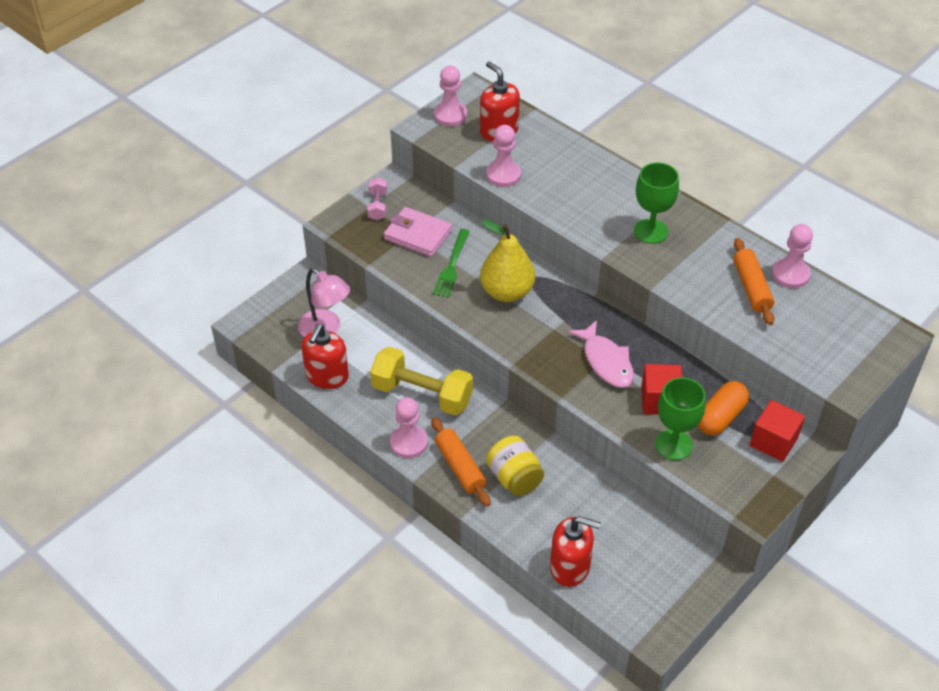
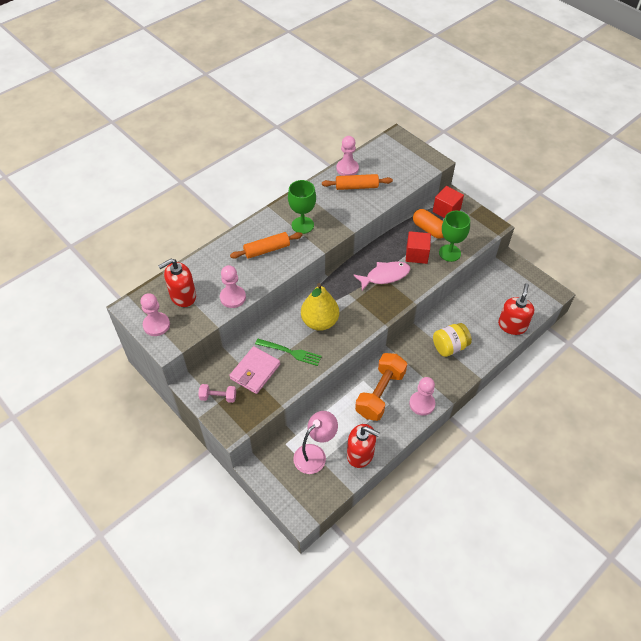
camera: 85 degrees left, 5 degrees up
yellow dumbbell [370,347,473,416] -> orange dumbbell [355,353,407,421]
orange rolling pin [431,417,491,506] -> orange rolling pin moved to [230,232,303,259]

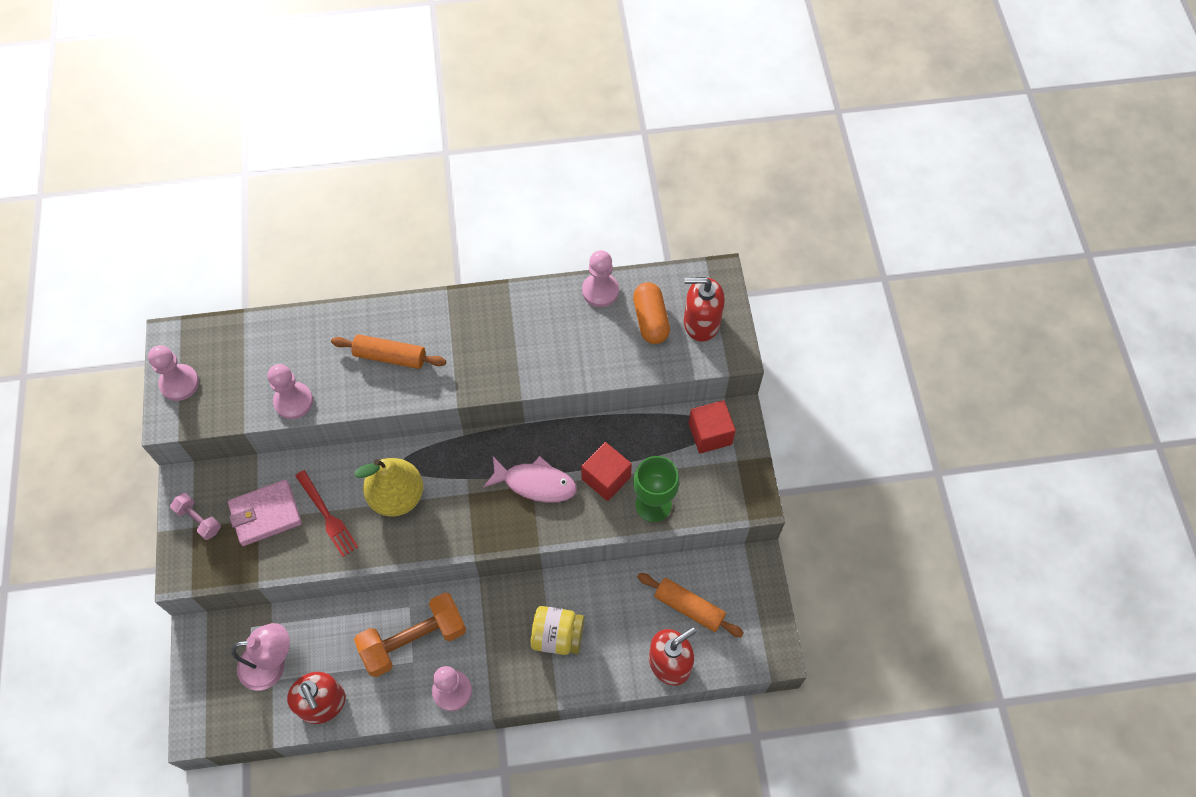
camera: 35 degrees right, 10 degrees up
red soap dispenser [158,259,196,307] -> red soap dispenser moved to [684,277,725,342]
green fork [255,339,322,366] -> red fork [295,470,358,557]
green goblet [288,180,316,234] -> none
orange rolling pin [322,174,393,190] -> orange rolling pin moved to [637,573,744,637]
orange capsule [413,209,444,239] -> orange capsule moved to [633,282,670,344]

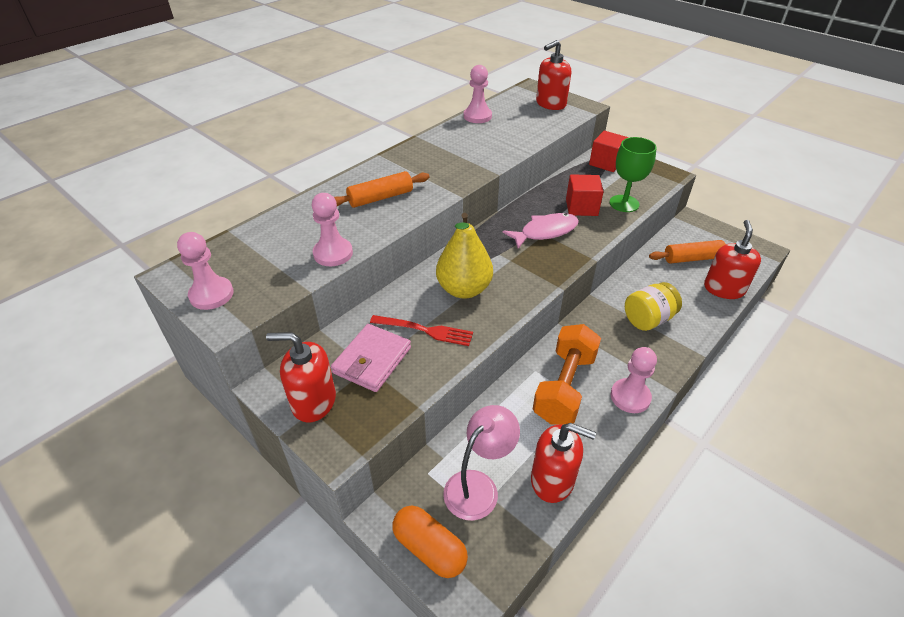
camera: 40 degrees left, 20 degrees down
pink dumbbell [170,493,221,540] -> red soap dispenser [266,332,336,422]
orange capsule [633,282,670,344] -> orange capsule moved to [393,506,468,578]

